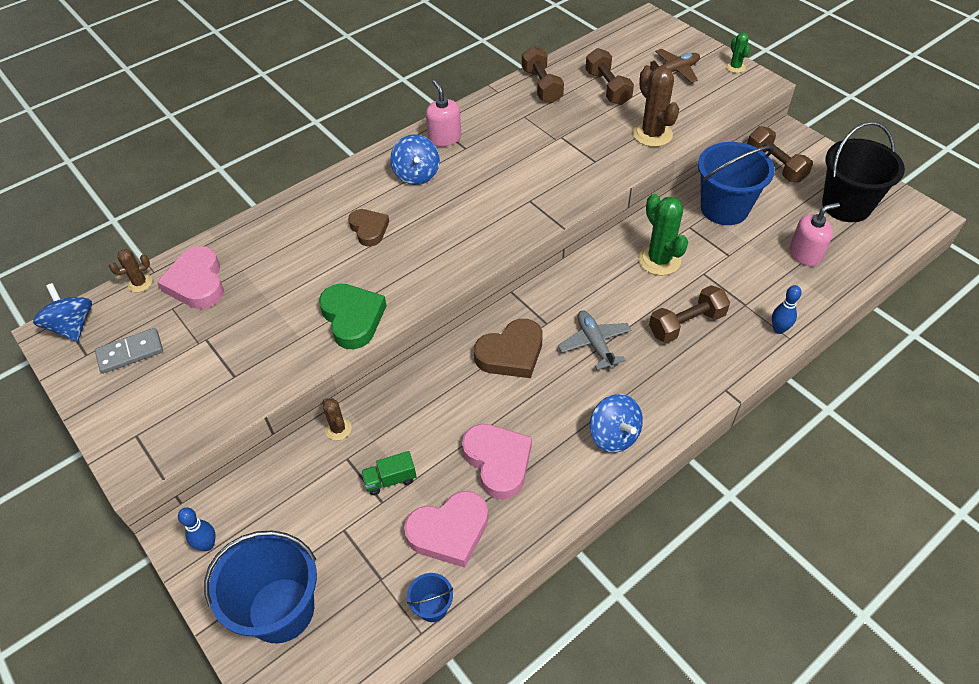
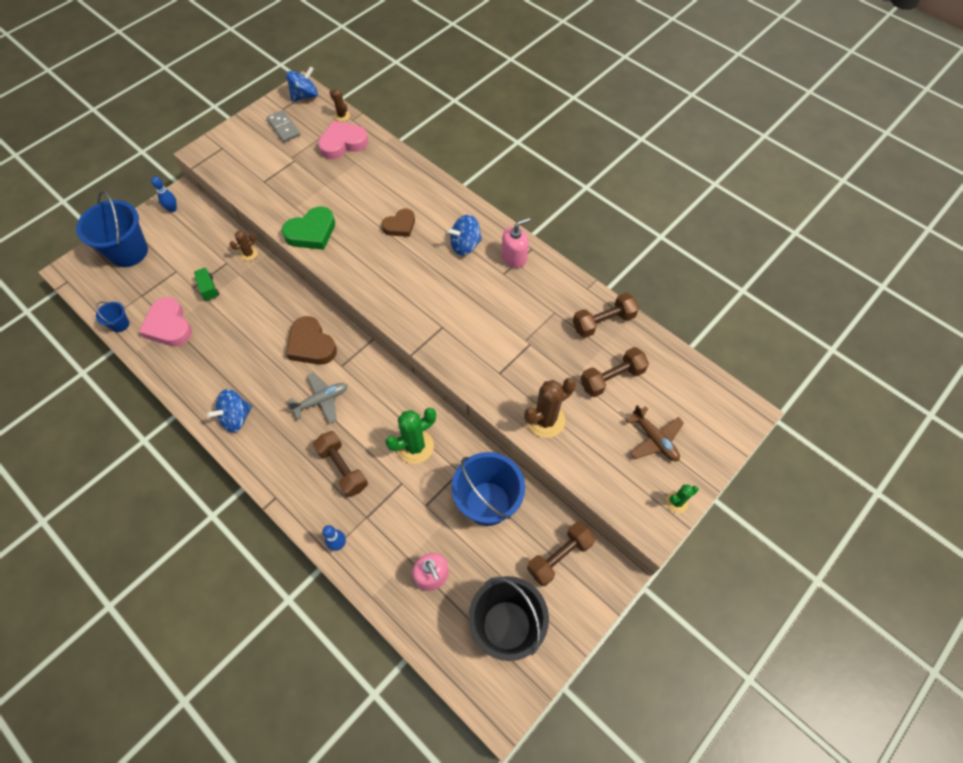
camera: 80 degrees right, 10 degrees up
pink heart [462,424,532,499] -> none

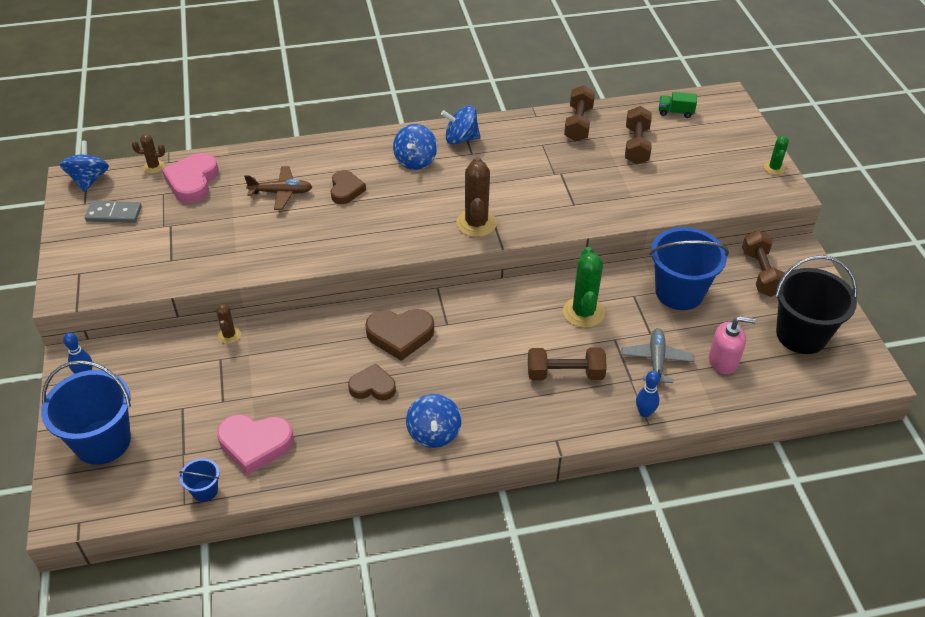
camera: 55 degrees left, 15 degrees down
green truck [194,268,219,301] -> green truck moved to [659,92,697,118]
green heart [282,207,335,250] -> none
grey plane [287,372,347,424] -> grey plane moved to [621,328,694,385]
pink soap dispenser [502,218,530,268] -> blue spinning top [441,106,480,145]
brown cactus [524,378,576,438] -> brown cactus moved to [456,157,497,237]
brown plane [626,405,684,461] -> brown plane moved to [244,166,312,210]
none -> brown heart [348,364,396,401]

